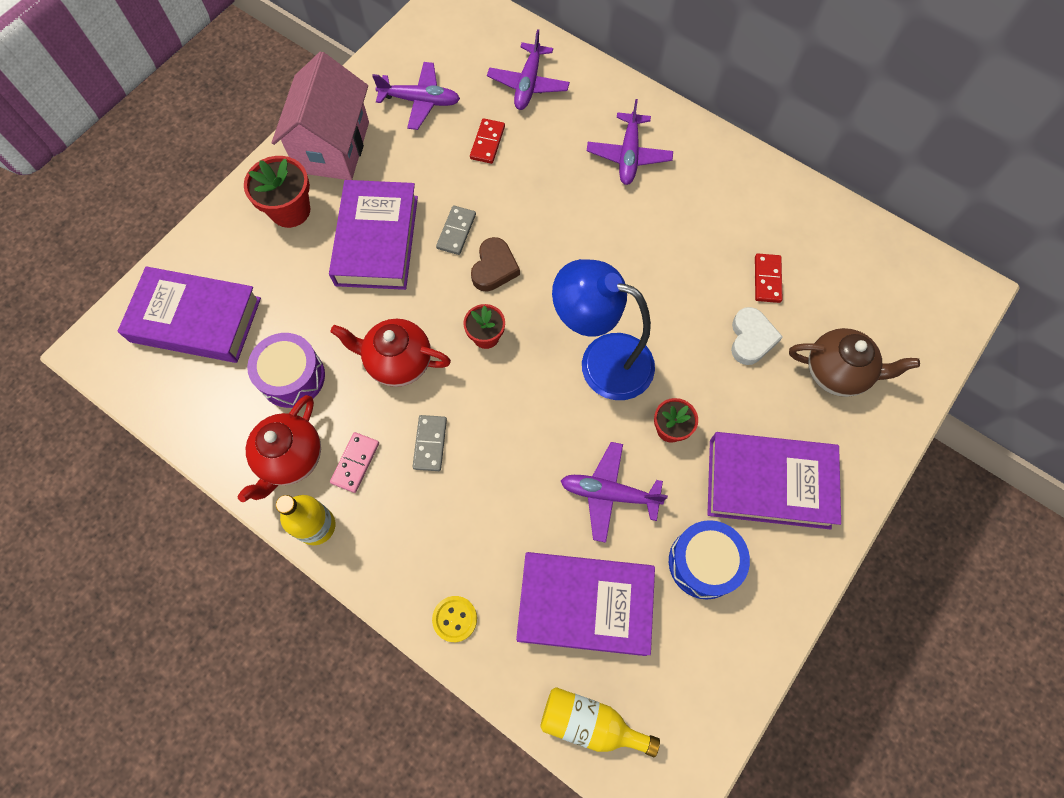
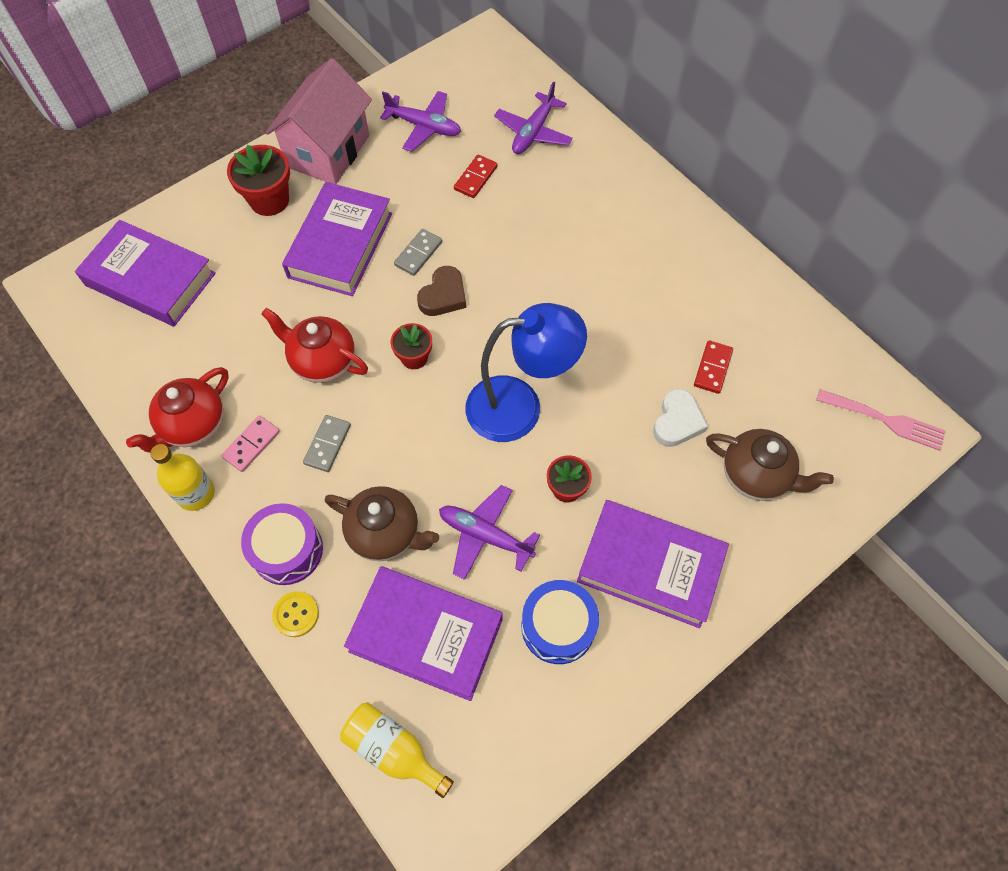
camera: 15 degrees right, 5 degrees down
purple drum [247,333,325,408] -> purple drum moved to [241,503,323,585]
blue lamp [552,259,655,400] -> blue lamp turned 135 degrees clockwise [466,303,587,442]
purple plane [587,99,673,185] -> none
none -> brown teapot [325,486,439,561]
none -> pink fork [816,389,946,451]

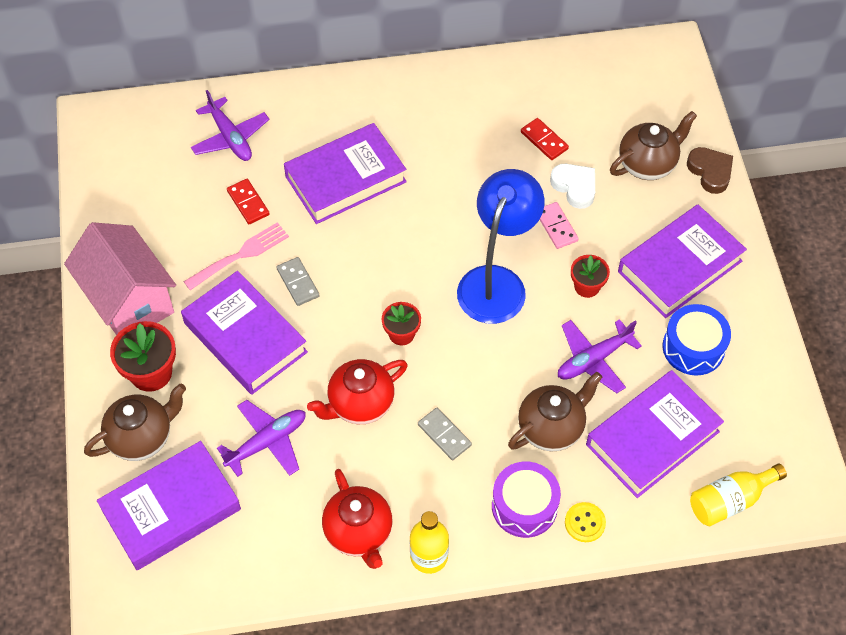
camera: 60 degrees left, 5 degrees down
pink domino [221,415,280,472] -> pink domino moved to [540,202,579,249]
purple plane [380,91,461,152] -> purple plane moved to [217,400,306,477]
brown heart [417,266,466,316] -> brown heart moved to [687,147,733,194]
pink fork [816,389,946,451] -> pink fork moved to [184,222,289,290]
none -> brown teapot [84,383,186,461]
none -> purple book [284,123,407,224]

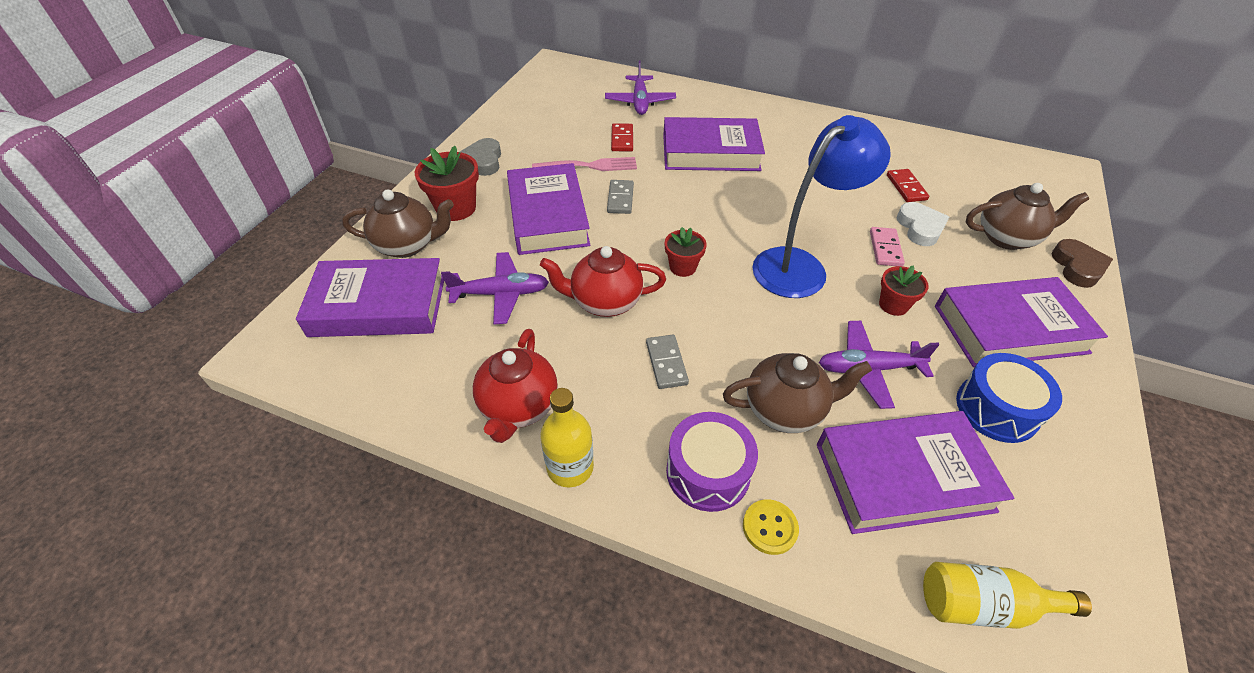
camera: 30 degrees right, 10 degrees down
pink house [64,222,176,335] -> grey heart [460,138,501,176]

